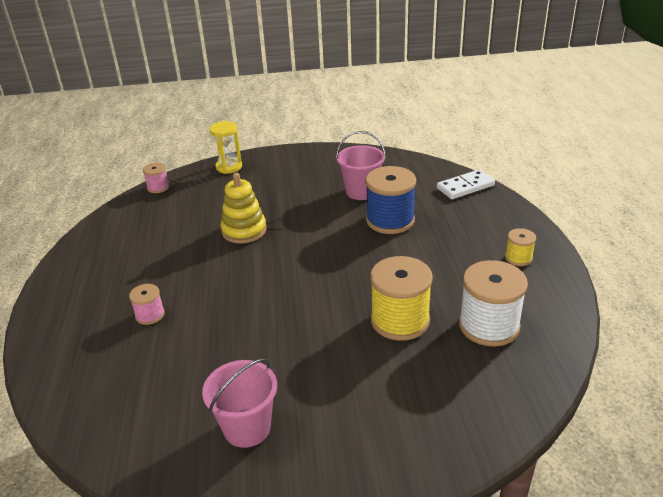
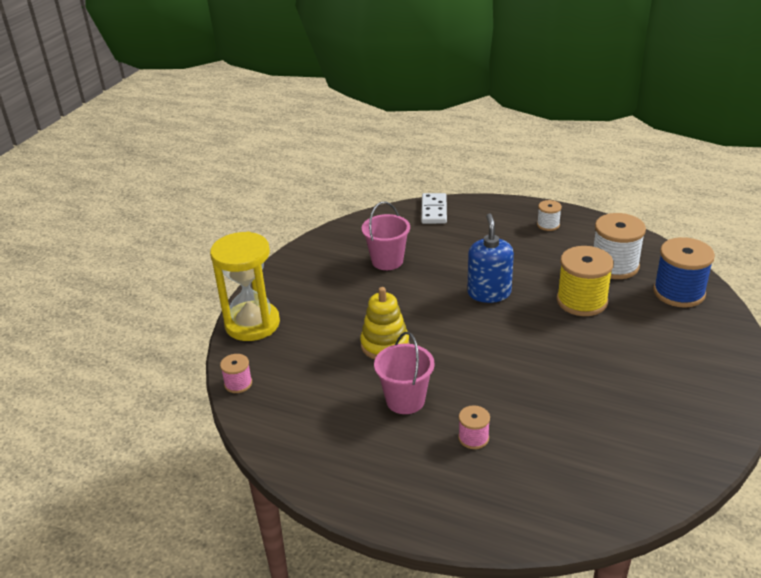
camera: 60 degrees left, 0 degrees up
pink bucket [202,358,277,448] -> pink bucket moved to [374,332,434,414]
yellow hourglass [209,121,242,174] -> yellow hourglass [210,231,280,341], size x1.74
blue spool [365,166,416,234] -> blue spool moved to [653,237,715,308]
yellow spool [505,228,536,266] -> white spool [537,200,562,231]
none -> blue soap dispenser [467,213,514,303]

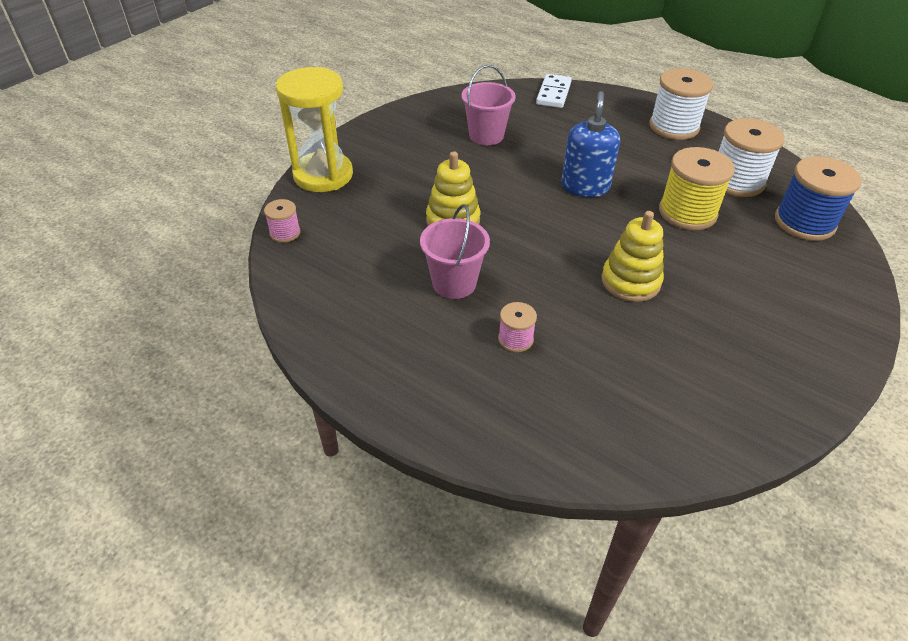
camera: 10 degrees right, 10 degrees up
white spool [537,200,562,231] -> white spool [650,68,713,140], size x1.97
none -> yellow stacking toy [602,211,664,302]

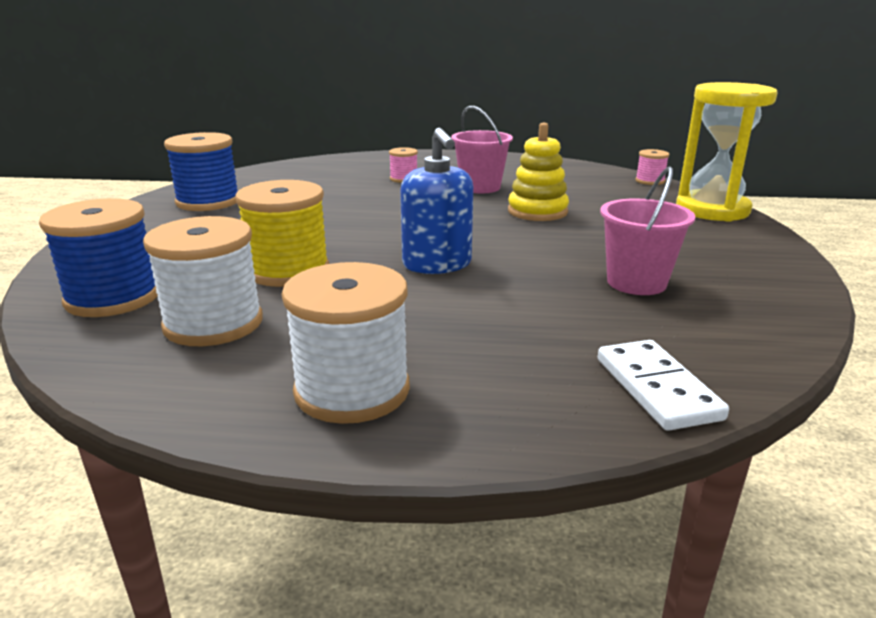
camera: 150 degrees right, 20 degrees down
yellow stacking toy [602,211,664,302] -> none
none -> blue spool [164,132,238,211]

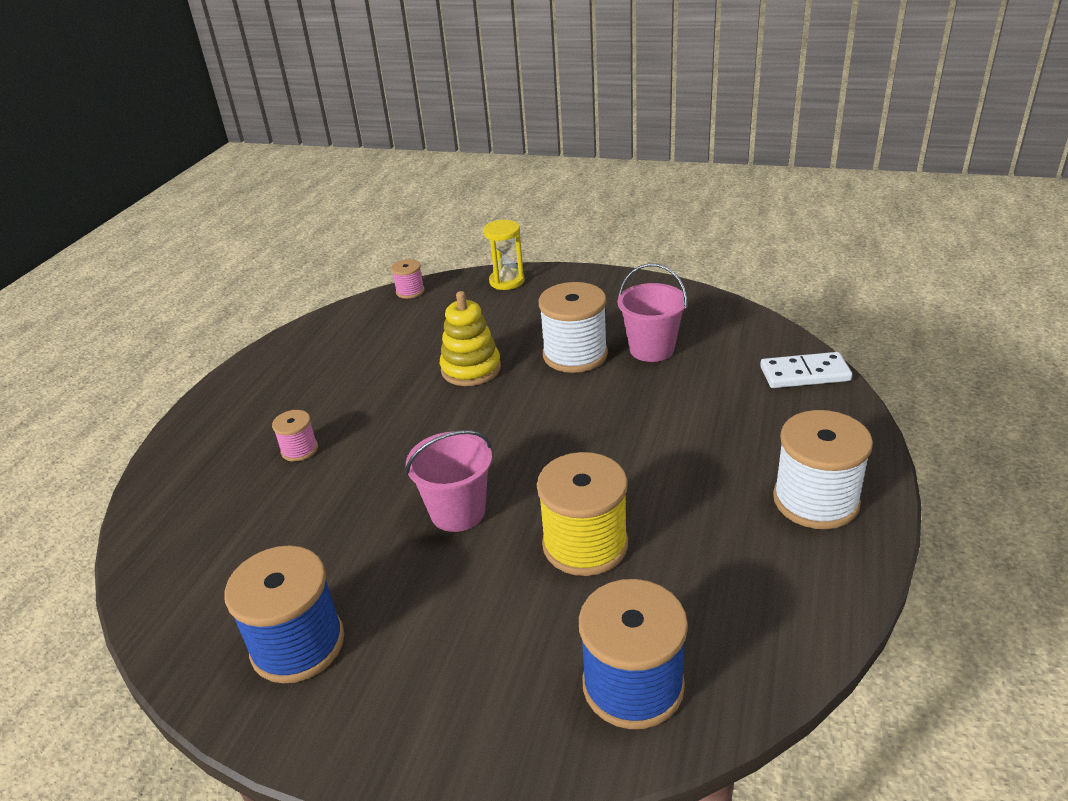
camera: 75 degrees left, 10 degrees up
white spool [143,216,263,346] -> white spool moved to [539,282,608,373]
blue soap dispenser [400,128,473,274] -> none
pink bucket [451,106,513,193] -> pink bucket moved to [406,430,492,532]
yellow hourglass [676,82,778,222] -> yellow hourglass [483,220,524,290], size x0.57

